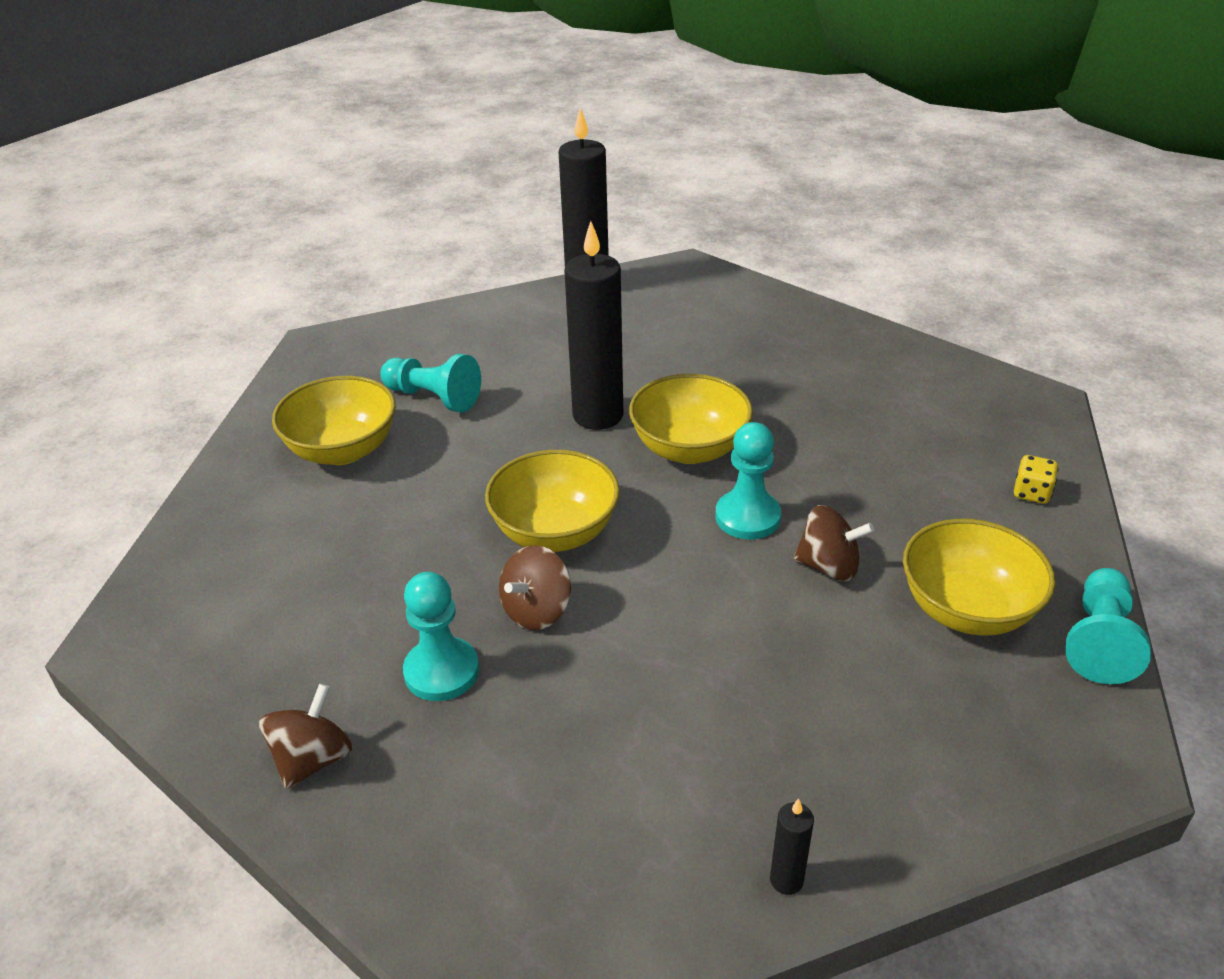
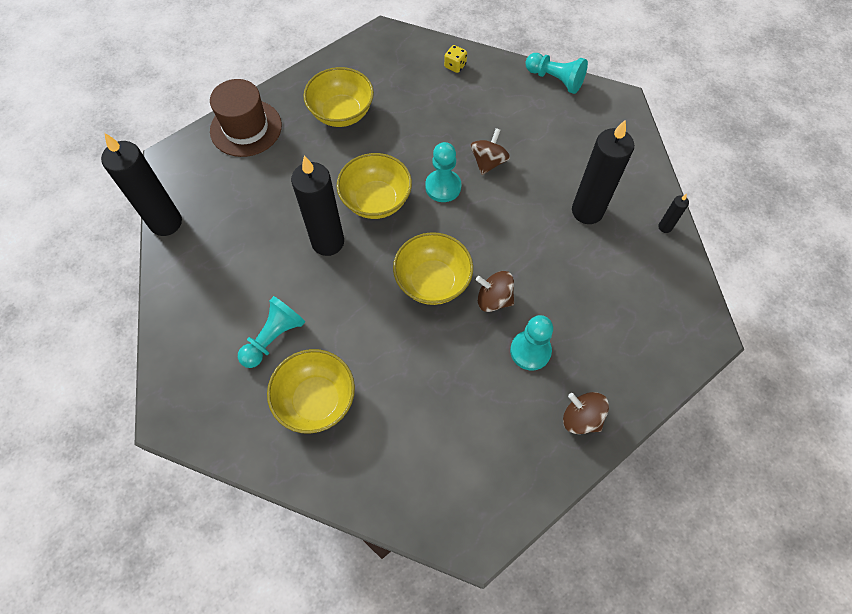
camera: 80 degrees left, 25 degrees up
brown spinning top [499,545,571,630] -> brown spinning top turned 150 degrees clockwise [476,271,514,312]
yellow bowl [903,519,1055,636] -> yellow bowl moved to [303,67,374,127]
none -> brown hat [210,79,282,157]
none -> black candle [572,120,634,224]

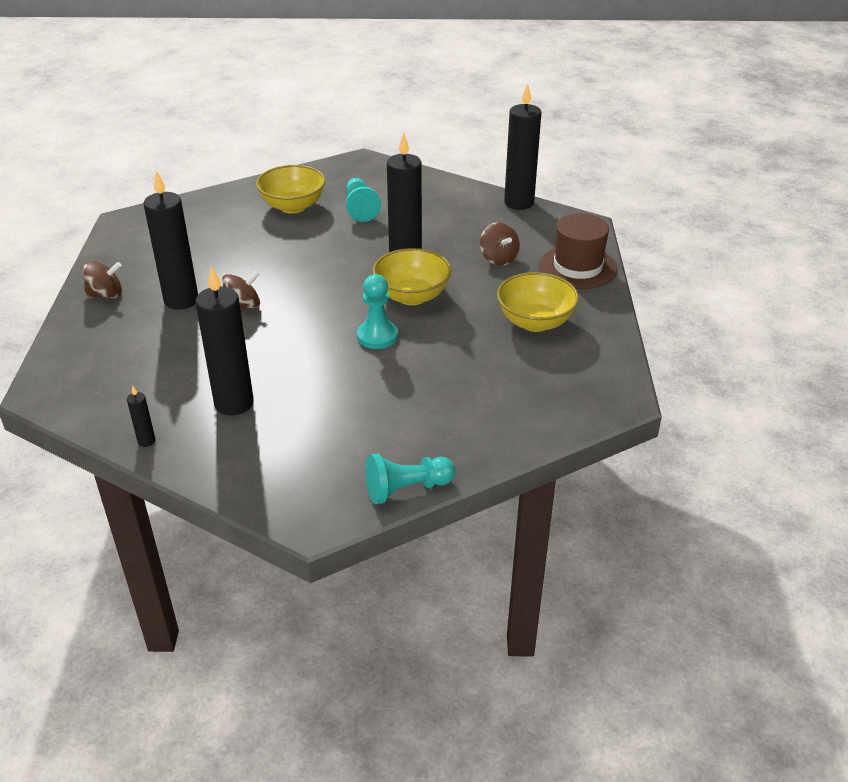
camera: 130 degrees right, 25 degrees down
yellow bowl [393,232,473,305] -> none
yellow dice [444,45,467,73] -> none
brown spinning top [470,128,510,175] -> brown spinning top moved to [480,222,520,266]
turquoise pawn [510,315,553,371] -> black candle [143,171,198,310]

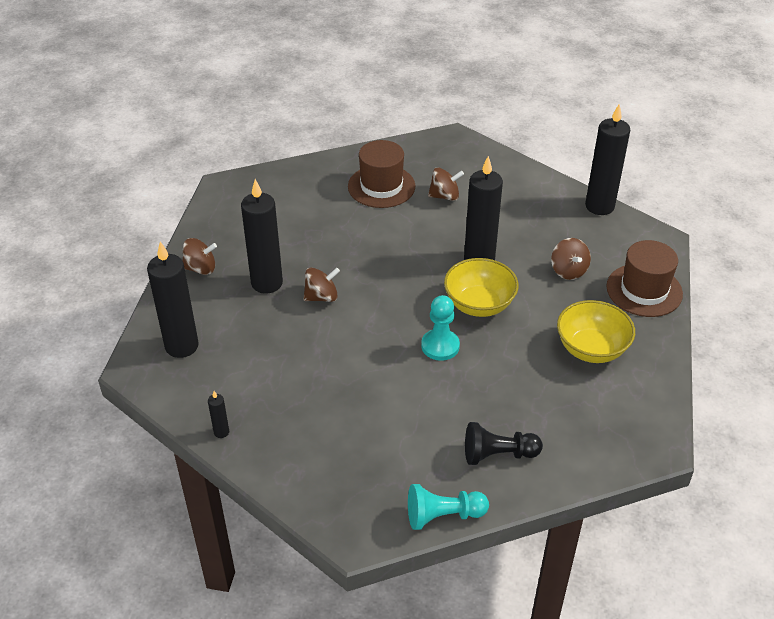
camera: 10 degrees right, 5 degrees up
black candle [195,266,254,416] -> black candle moved to [147,242,199,358]
yellow bowl [256,165,325,214] -> brown hat [348,140,415,208]
turquoise pawn [346,178,381,222] -> brown spinning top [428,168,464,201]
none -> black pawn [465,422,543,465]

